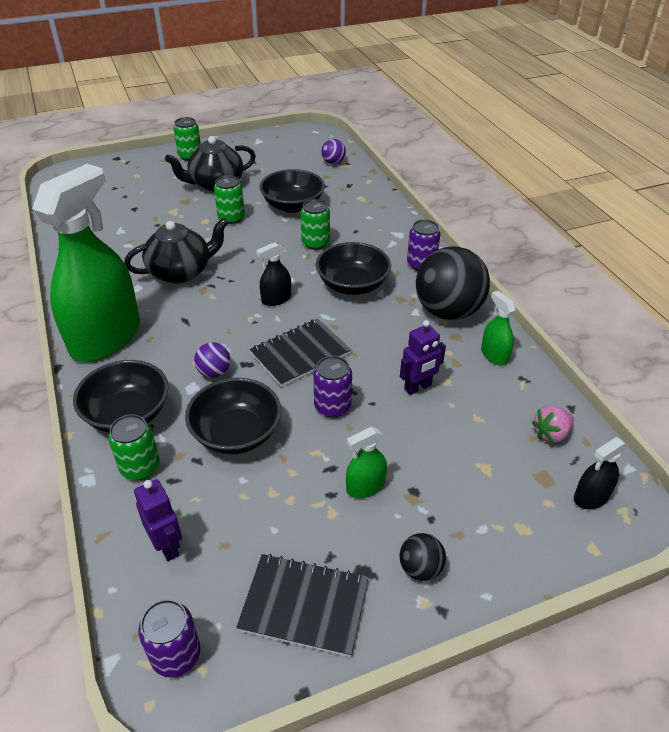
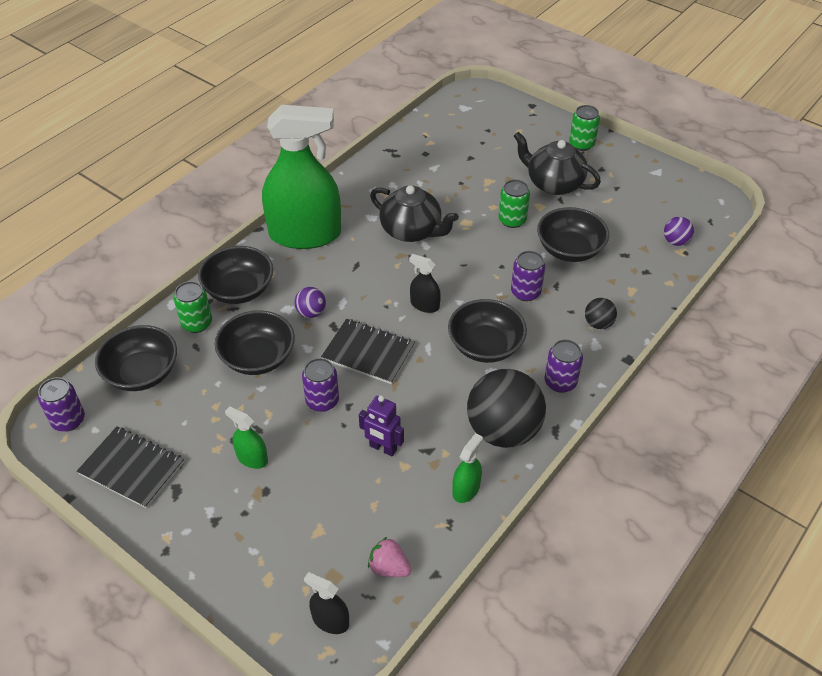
camera: 60 degrees right, 5 degrees up
purple robot [134,479,182,561] -> black bowl [95,325,177,391]
black notebook [236,554,368,657] -> black notebook turned 45 degrees counterclockwise [77,426,184,508]
green can [300,199,330,250] -> purple can [511,251,545,301]
black ball [400,533,446,581] -> black ball moved to [585,298,617,329]

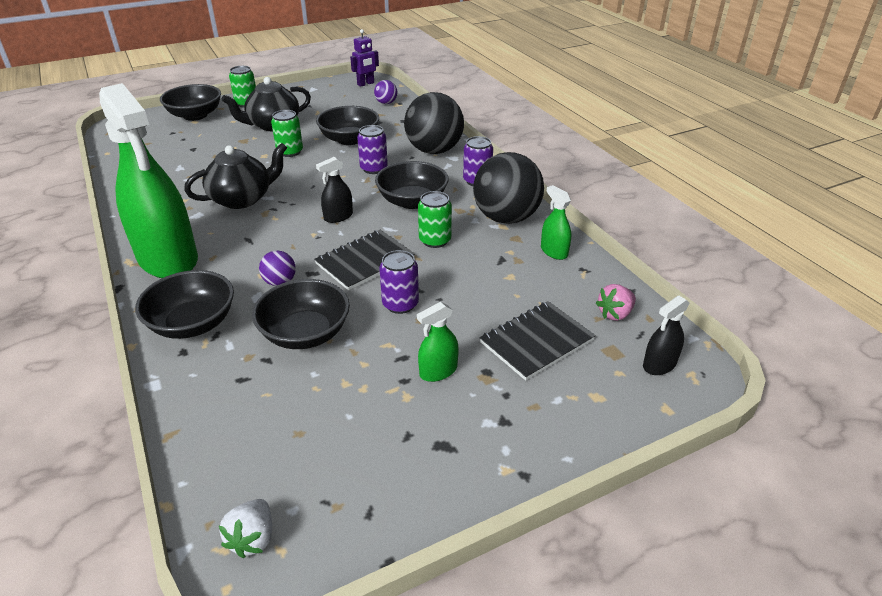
camera: 65 degrees left, 10 degrees down
purple can [38,377,85,432] -> white strawberry [219,499,272,558]
black notebook [77,426,184,508] -> black notebook moved to [480,301,596,381]
black bowl [95,325,177,391] -> black bowl moved to [160,84,221,121]
green can [174,281,212,333] -> green can moved to [418,191,452,248]
green spray bottle [262,105,341,249] -> green spray bottle turned 120 degrees clockwise [99,83,198,278]
purple robot [359,395,404,456] -> purple robot moved to [350,29,379,87]
black ball [585,298,617,329] -> black ball [404,92,464,154], size x2.22

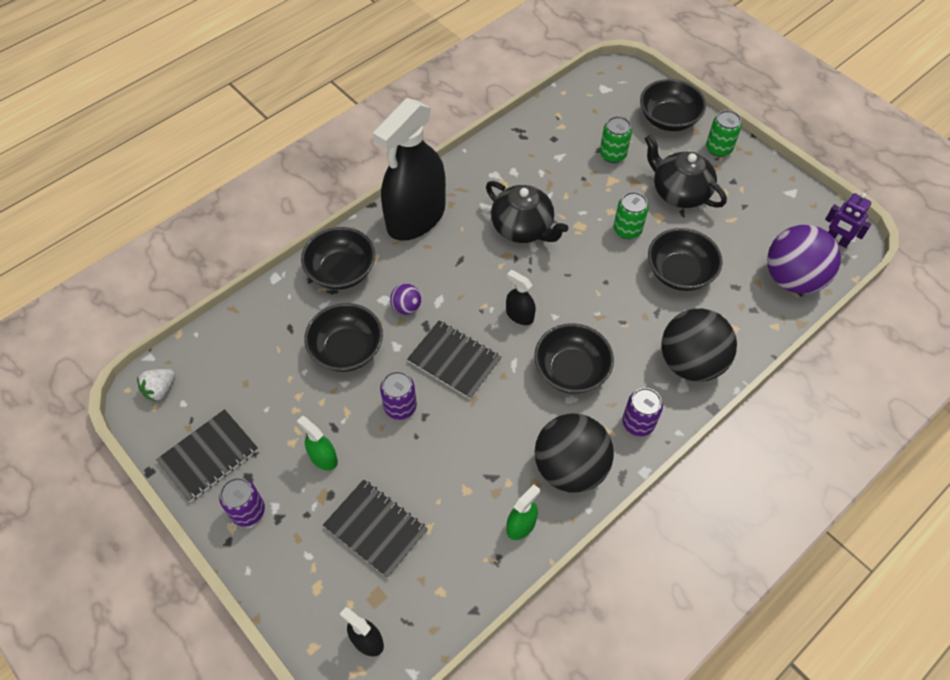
camera: 75 degrees right, 20 degrees up
green spray bottle [99,83,198,278] -> black spray bottle [373,98,446,241]
white strawberry [219,499,272,558] -> white strawberry turned 45 degrees counterclockwise [137,369,175,402]
purple can [357,125,388,174] -> purple can moved to [219,478,265,527]
purple ball [374,80,397,104] -> purple ball [767,225,841,294], size x2.22
green can [418,191,452,248] -> green can moved to [600,116,632,163]
pink strawberry [596,284,636,321] -> none
none -> black notebook [156,409,258,502]

